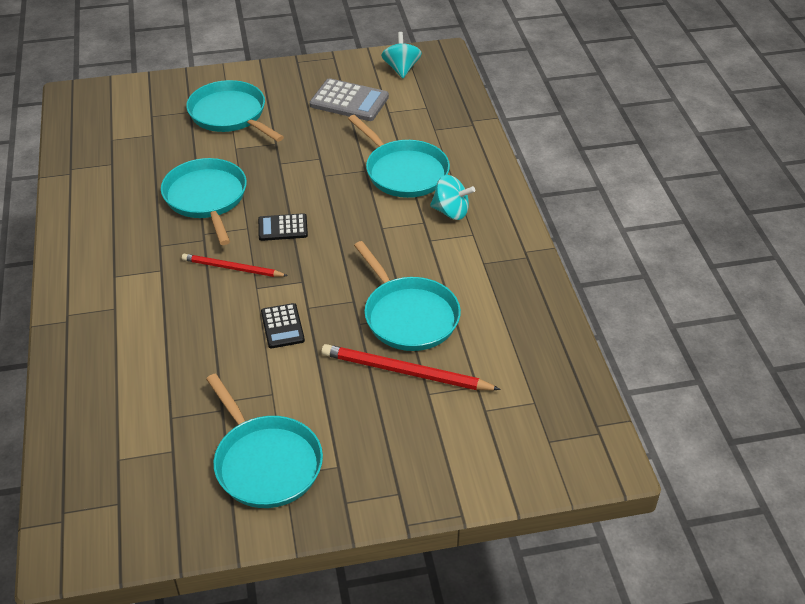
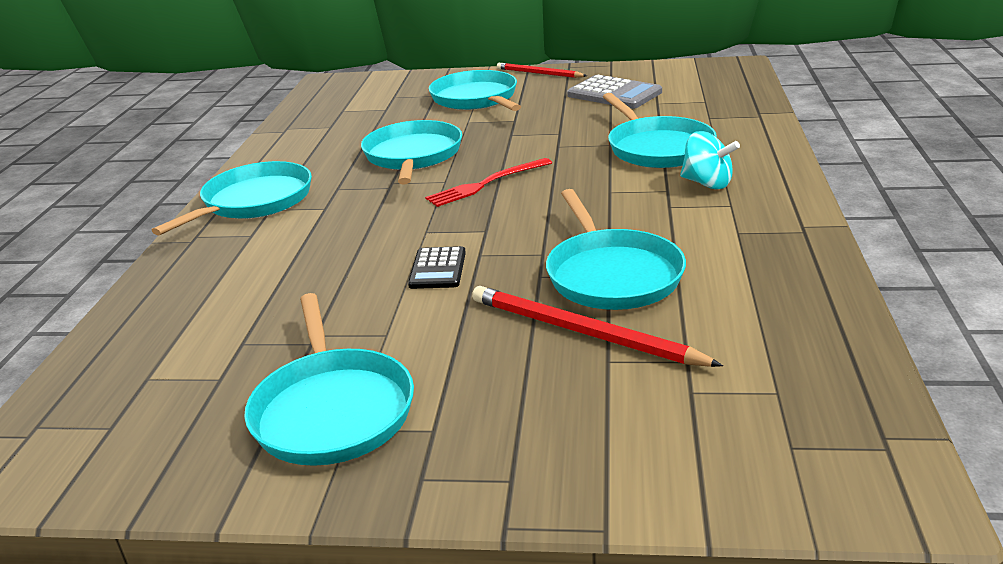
camera: 20 degrees right, 15 degrees down
red pencil [182,254,288,277] -> red pencil moved to [497,63,587,78]
black calculator [258,213,308,241] -> red fork [425,158,552,207]
turquoise spinning top [381,32,422,78] -> none
none -> turquoise pan [151,161,312,236]

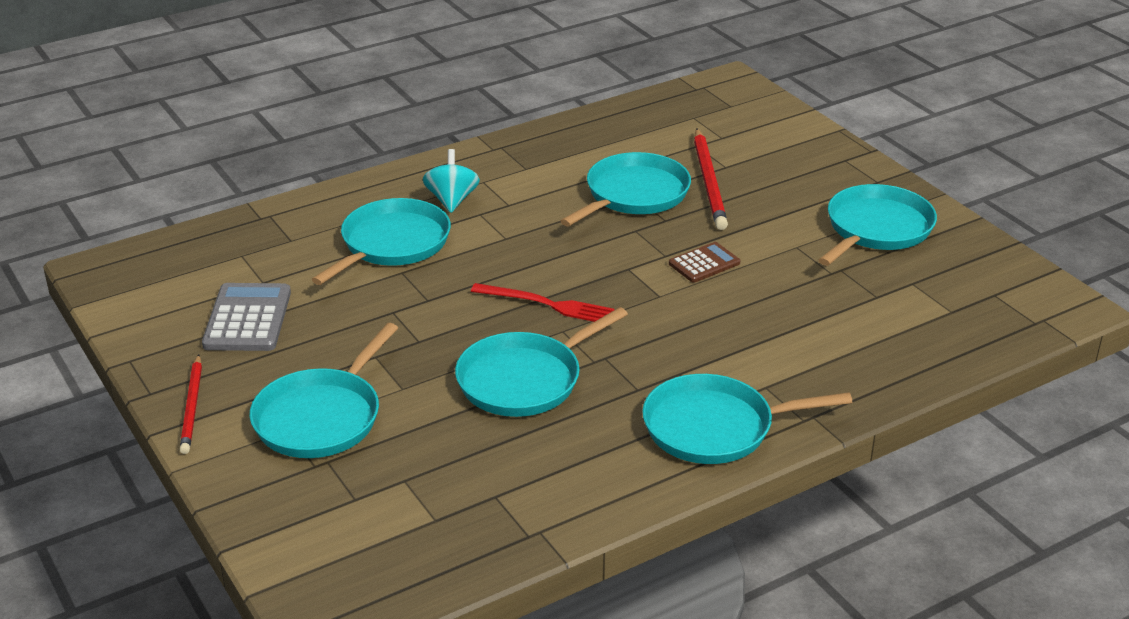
camera: 130 degrees left, 5 degrees up
black calculator [408,246,466,289] -> brown calculator [669,242,740,283]

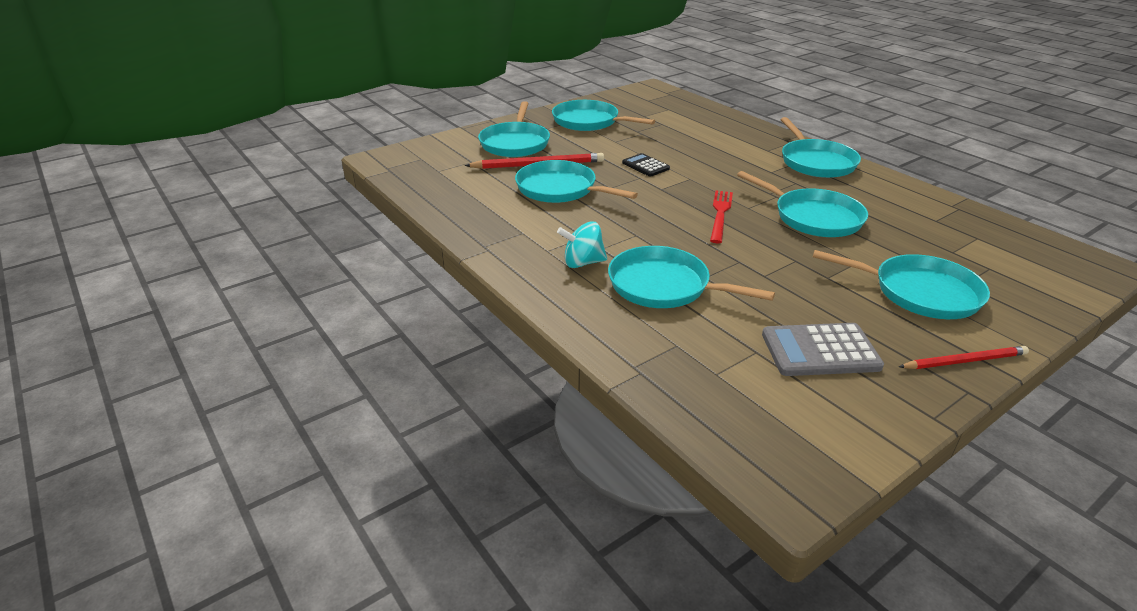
camera: 95 degrees left, 0 degrees up
brown calculator [669,242,740,283] -> black calculator [622,153,670,177]
none -> turquoise pan [478,101,550,157]

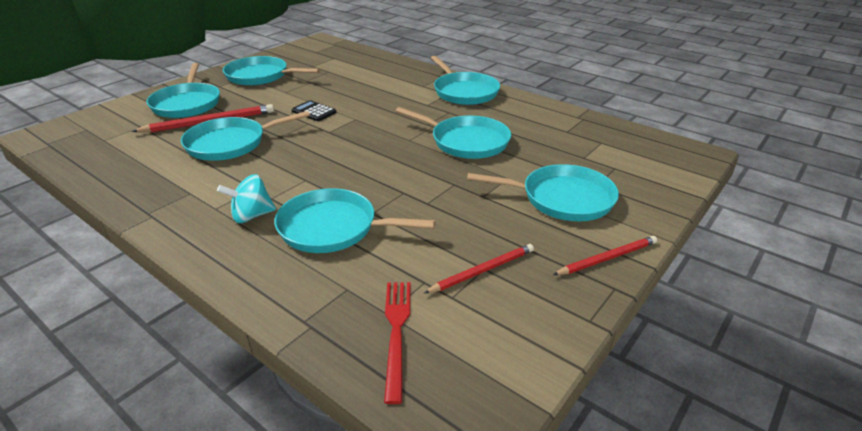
camera: 15 degrees left, 0 degrees up
turquoise pan [515,160,638,203] -> turquoise pan turned 45 degrees counterclockwise [181,111,310,161]
red fork [710,191,733,243] -> red fork moved to [384,282,411,404]
grey calculator [762,323,884,376] -> red pencil [424,244,534,293]

